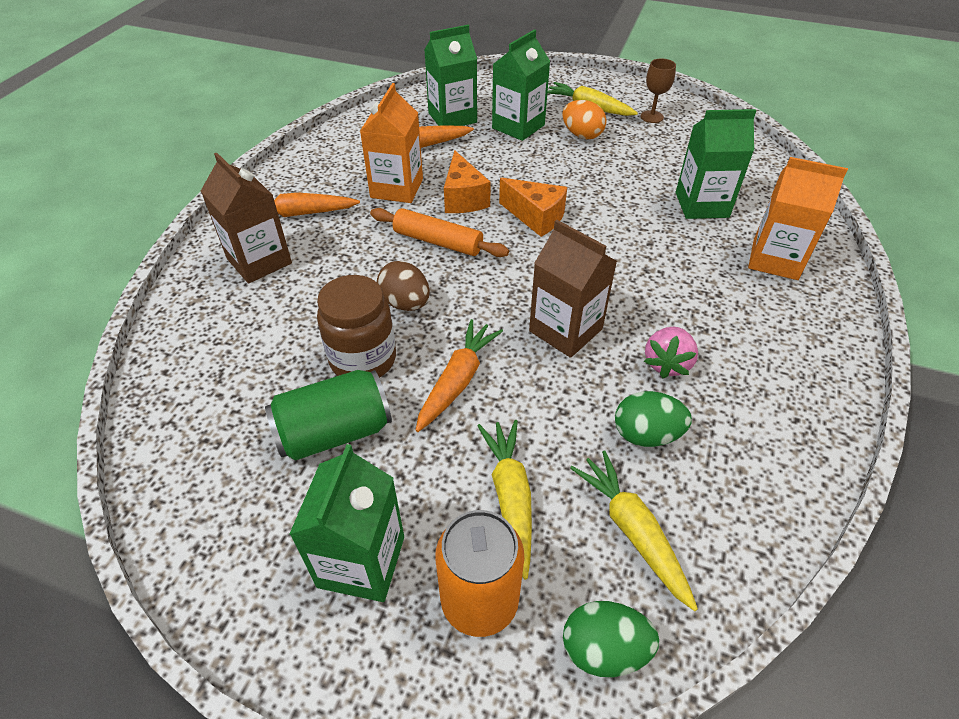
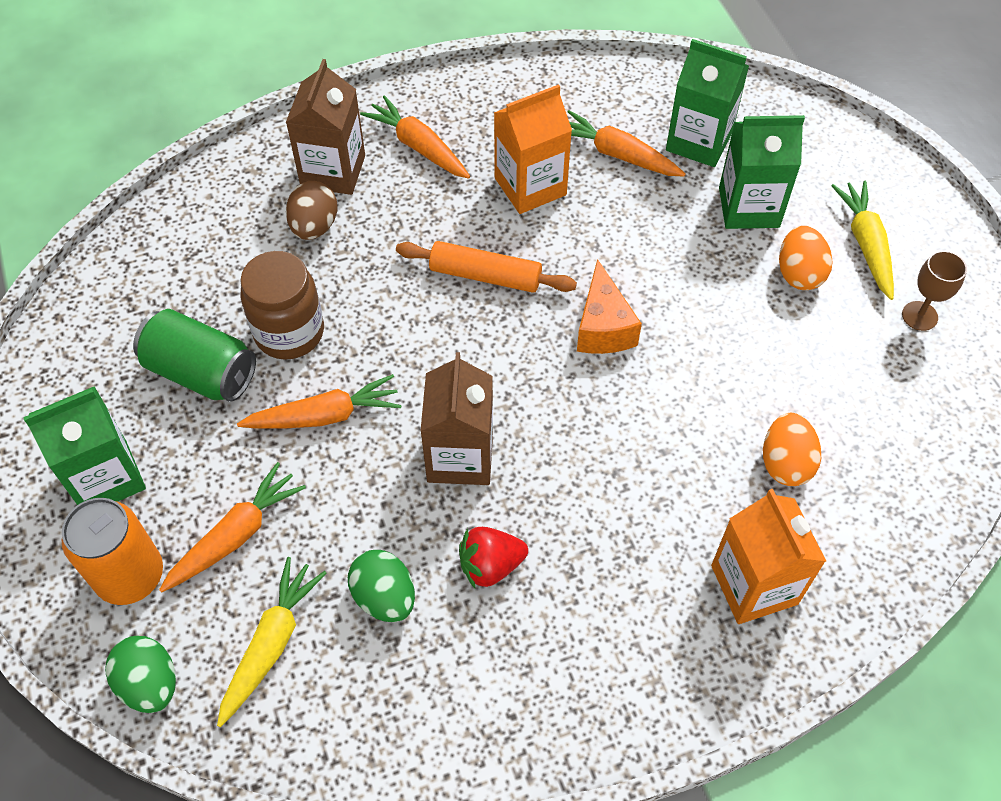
camera: 50 degrees right, 10 degrees up
orange rolling pin [370,208,509,257] -> orange rolling pin turned 60 degrees counterclockwise [396,241,577,293]
brown egg [377,261,430,311] -> brown egg moved to [286,181,337,240]
orange cheese [444,150,491,213] -> none
yellow carrot [477,420,532,580] -> orange carrot [159,462,306,593]
pink strawberry [644,326,698,378] -> red strawberry [459,527,528,589]
green carton [676,109,756,219] -> orange egg [763,413,821,486]

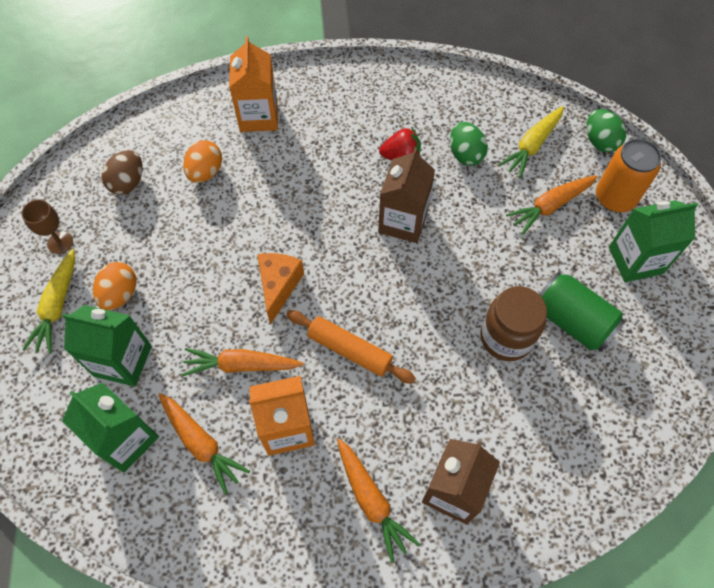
camera: 165 degrees left, 5 degrees up
orange carrot [237,374,401,429] -> orange carrot moved to [182,348,303,376]
brown egg [286,181,337,240] -> brown egg moved to [102,150,143,195]

